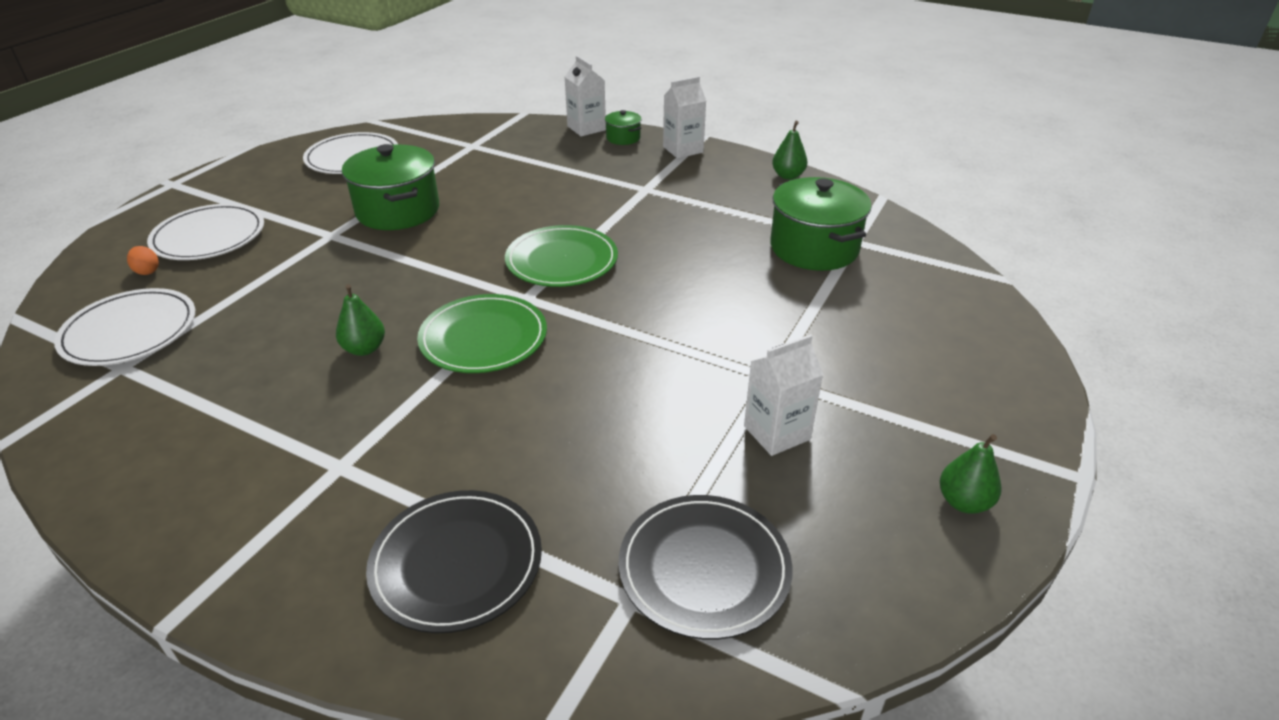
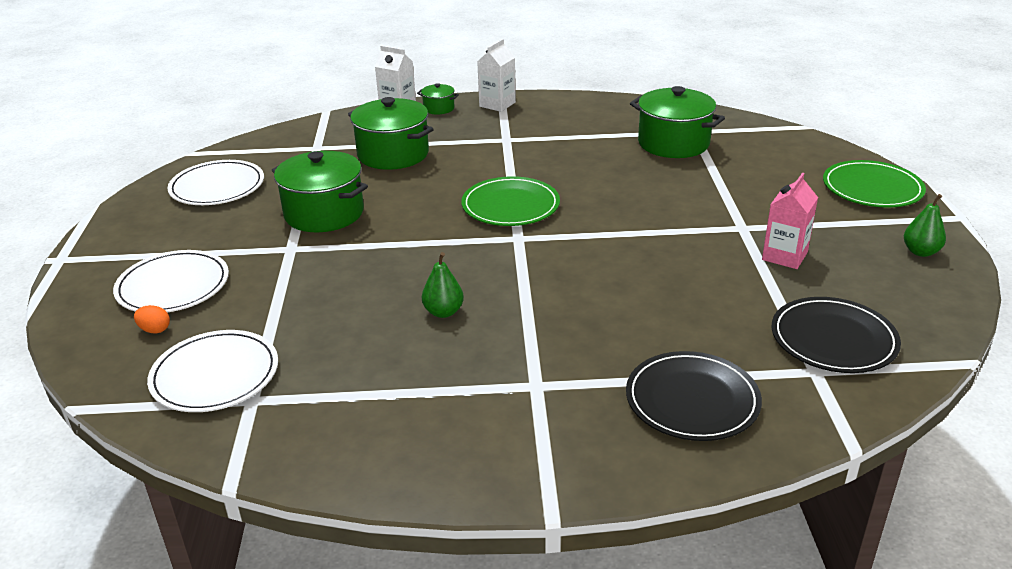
camera: 30 degrees left, 5 degrees down
green plate [417,294,547,373] -> green plate moved to [823,160,926,208]
white carton [744,334,823,456] -> pink carton [762,173,818,269]
green pear [772,121,808,180] -> none
none -> green pot [348,97,434,170]

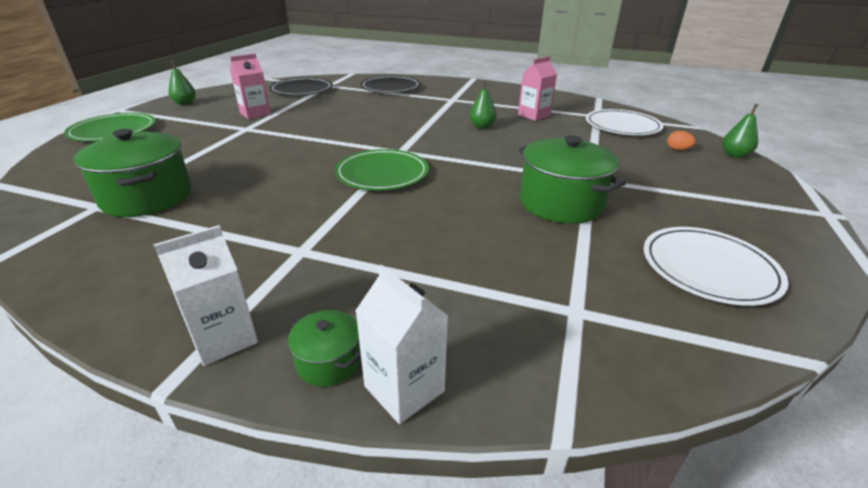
camera: 160 degrees left, 0 degrees up
white plate [113,250,229,312] -> none
green pot [348,97,434,170] -> none
none -> pink carton [518,56,557,121]
none -> green pear [722,104,758,158]

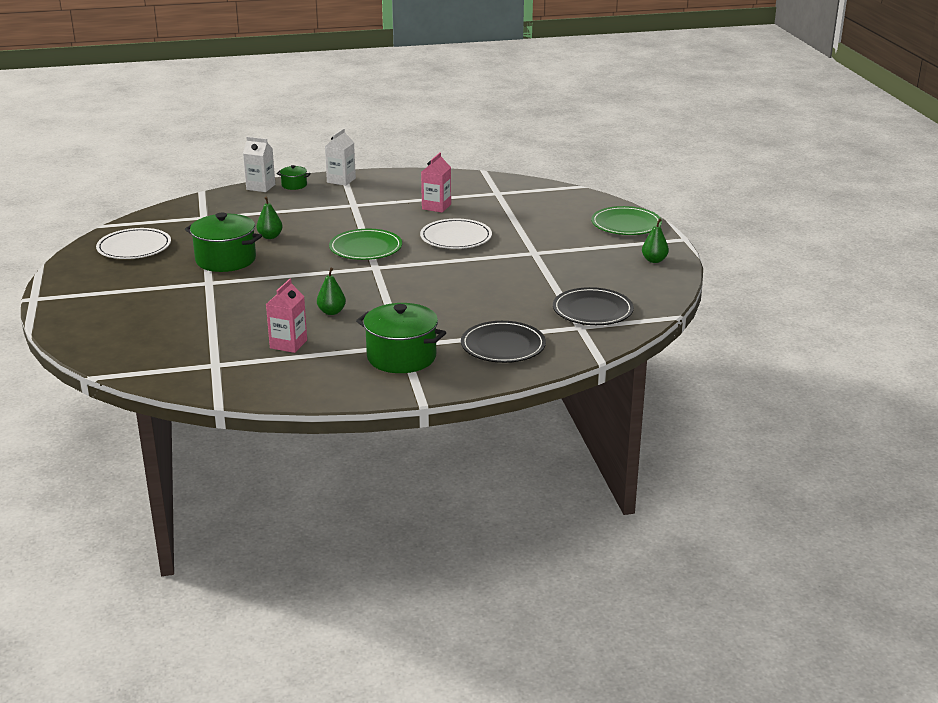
camera: 150 degrees right, 5 degrees down
green pot [73,129,192,217] -> green pot moved to [356,303,446,373]
pink carton [230,54,271,119] -> pink carton moved to [421,152,451,213]
white plate [586,109,663,135] -> white plate moved to [420,219,492,249]
orange egg [667,131,696,150] -> none
green pear [722,104,758,158] -> green pear moved to [257,196,283,239]

